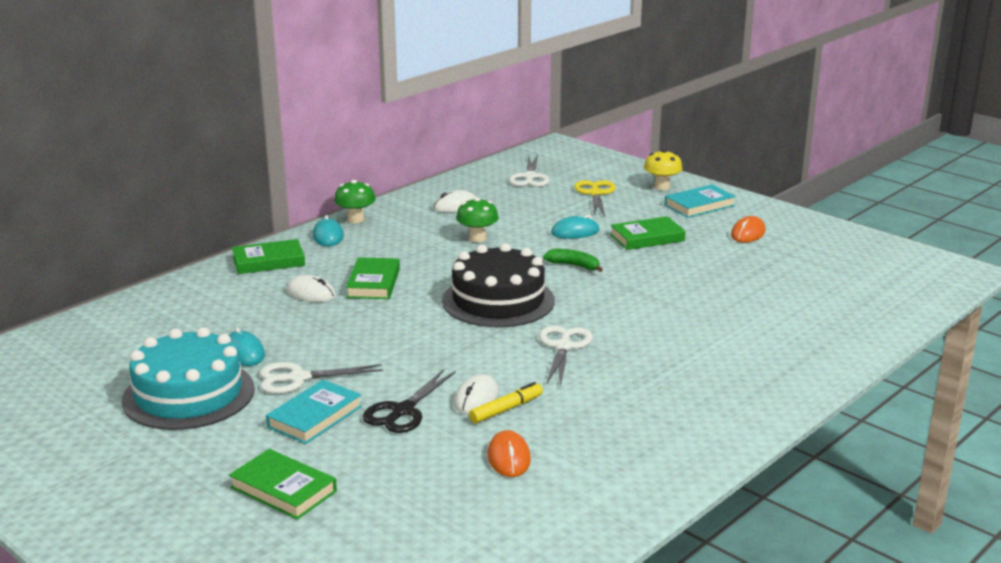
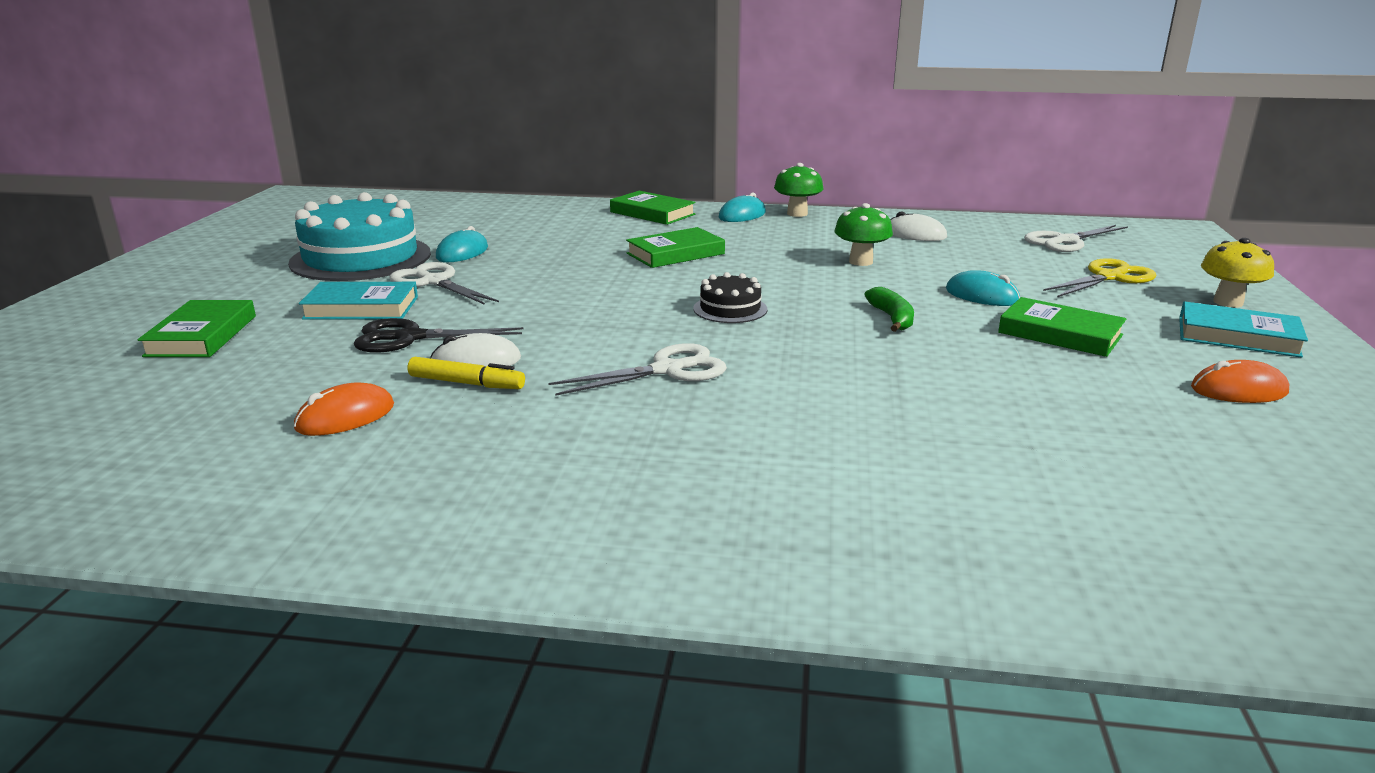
camera: 55 degrees right, 0 degrees up
white mouse [286,275,336,302] -> none
black cake [442,243,555,327] -> black cake [693,272,768,323], size x0.47

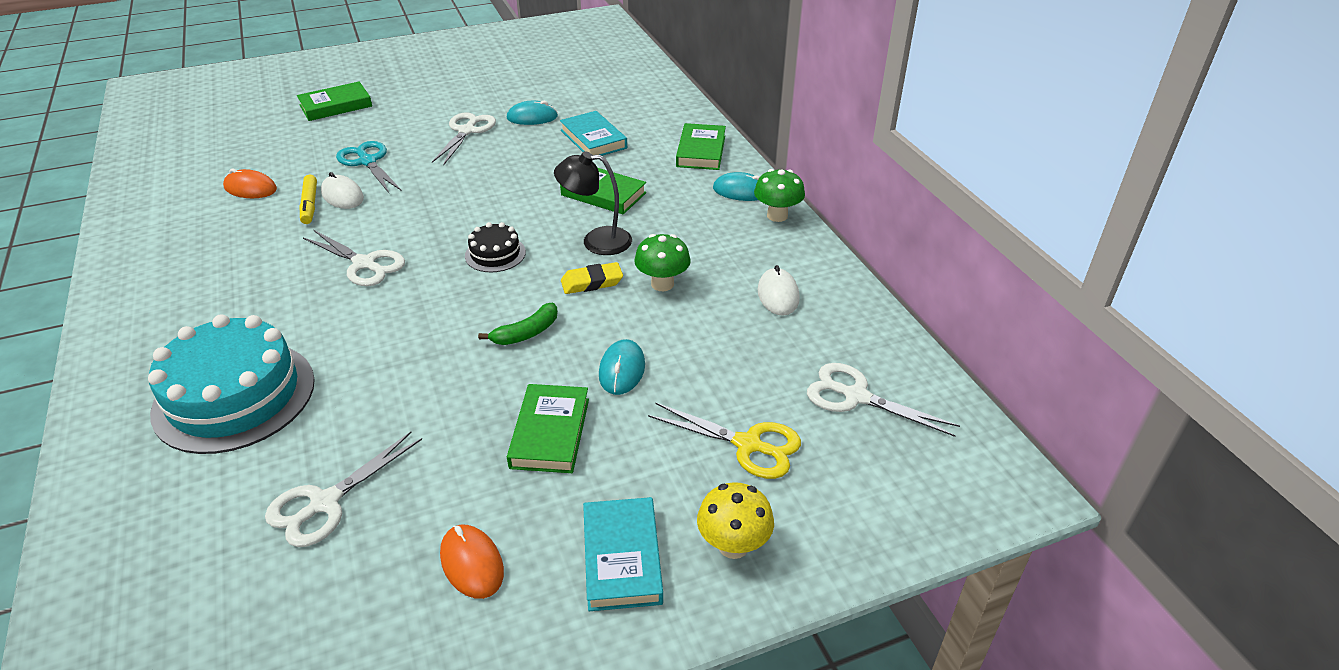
camera: 60 degrees right, 15 degrees up
turquoise cake [288,192,431,281] -> turquoise cake moved to [148,314,315,454]
turquoise book [299,282,418,320] -> turquoise book moved to [560,111,627,156]
black scissors [354,318,524,353] -> turquoise scissors [336,141,401,193]
none -> white scissors [265,432,422,547]
none -> black lamp [554,151,632,255]
none -> yellow eraser [561,262,623,294]

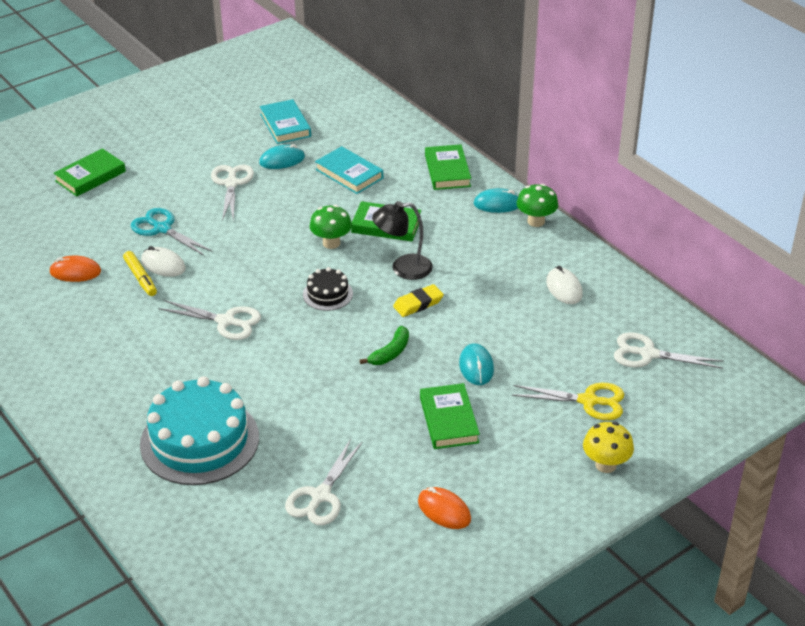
camera: 15 degrees left, 0 degrees up
turquoise book [583,497,663,611] -> turquoise book moved to [260,99,311,144]
green mushroom [634,234,691,291] -> green mushroom moved to [309,205,352,249]

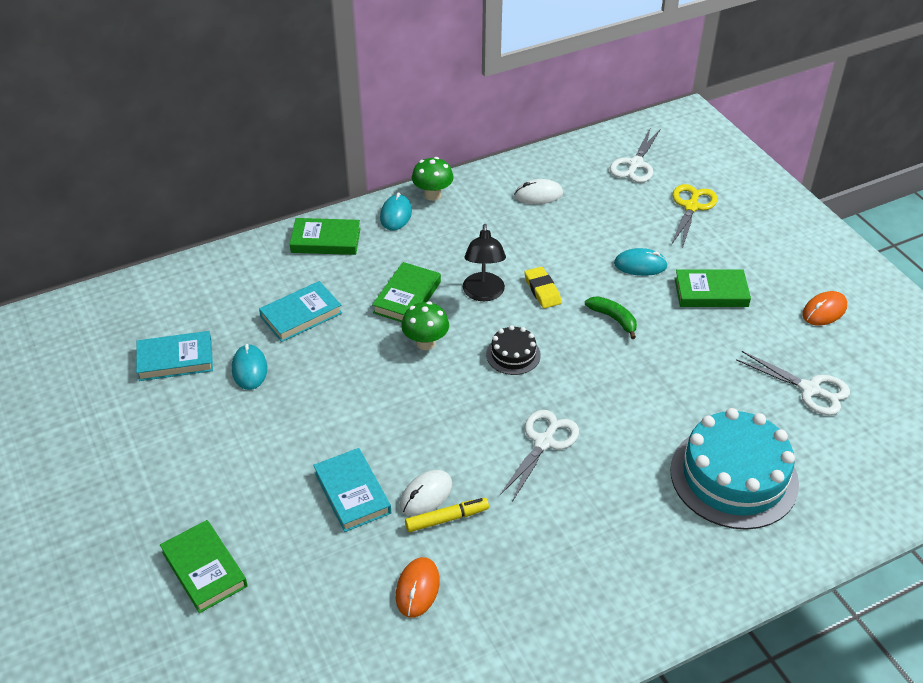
camera: 80 degrees left, 5 degrees up
turquoise scissors [131,208,213,256] -> turquoise book [313,448,391,532]
white scissors [211,165,254,221] -> none
yellow mushroom [583,422,634,473] -> none

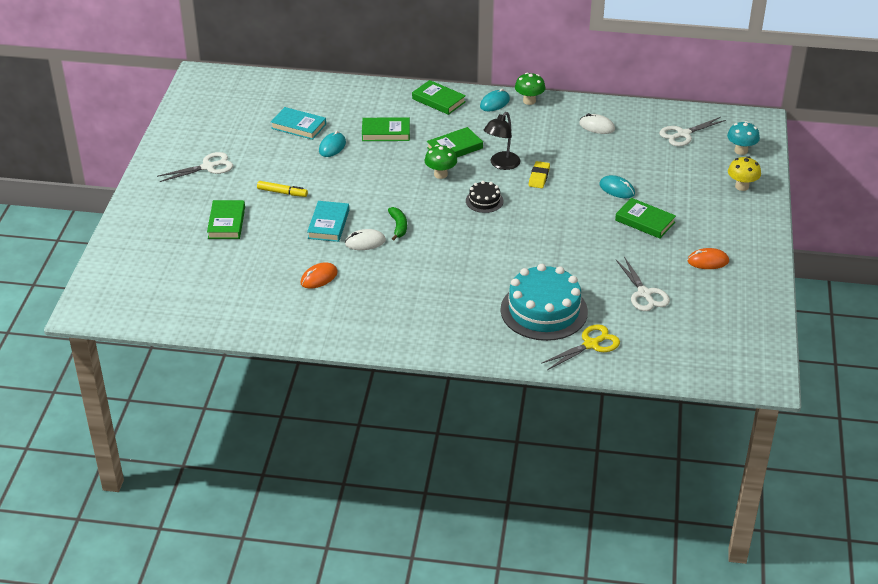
camera: 35 degrees right, 5 degrees down
turquoise book [259,281,342,342] -> green book [362,117,410,141]
yellow marker [405,498,489,532] -> yellow marker moved to [257,181,308,197]
white scissors [499,410,579,502] -> white scissors moved to [157,152,233,182]
green banana [585,296,637,339] -> green banana moved to [388,207,407,240]
yellow scissors [671,184,718,249] -> yellow scissors moved to [541,324,620,370]
none -> turquoise mushroom [727,121,760,155]
none -> yellow mushroom [728,156,761,191]

